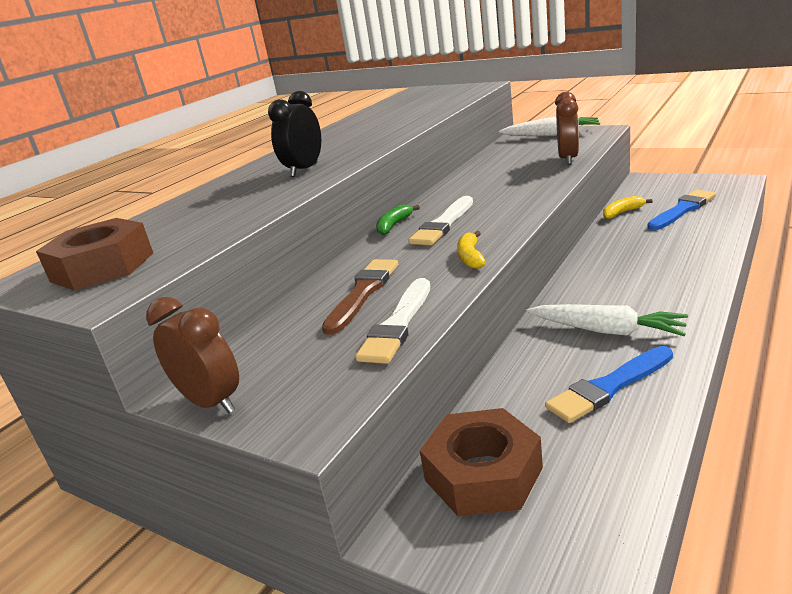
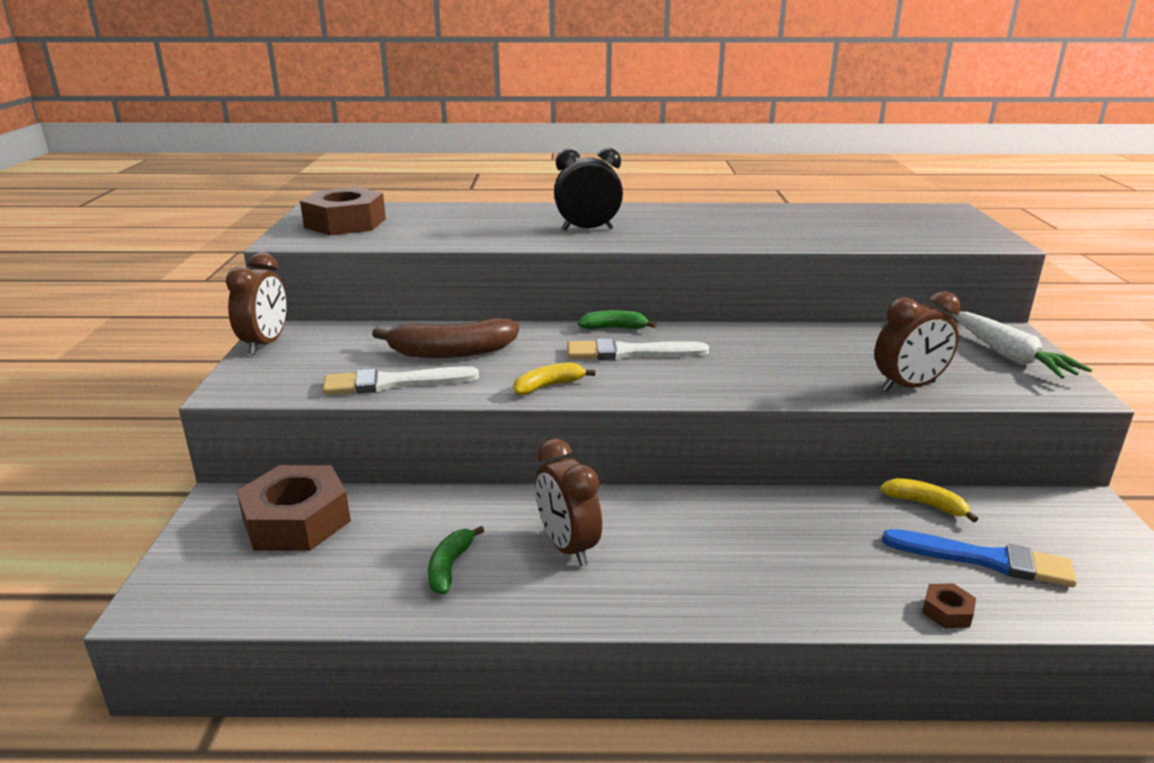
camera: 55 degrees right, 0 degrees up
brown brush [322,259,398,335] -> brown banana [372,318,519,358]
white carrot [526,304,688,336] -> brown clock [535,439,602,566]
blue brush [545,346,673,423] -> green banana [428,526,484,594]
none -> brown nut [922,583,976,628]

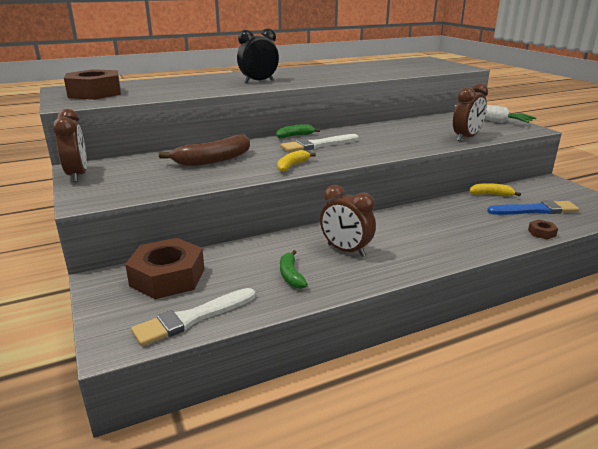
camera: 25 degrees left, 0 degrees up
white brush [322,366,479,395] -> white brush moved to [131,288,255,346]

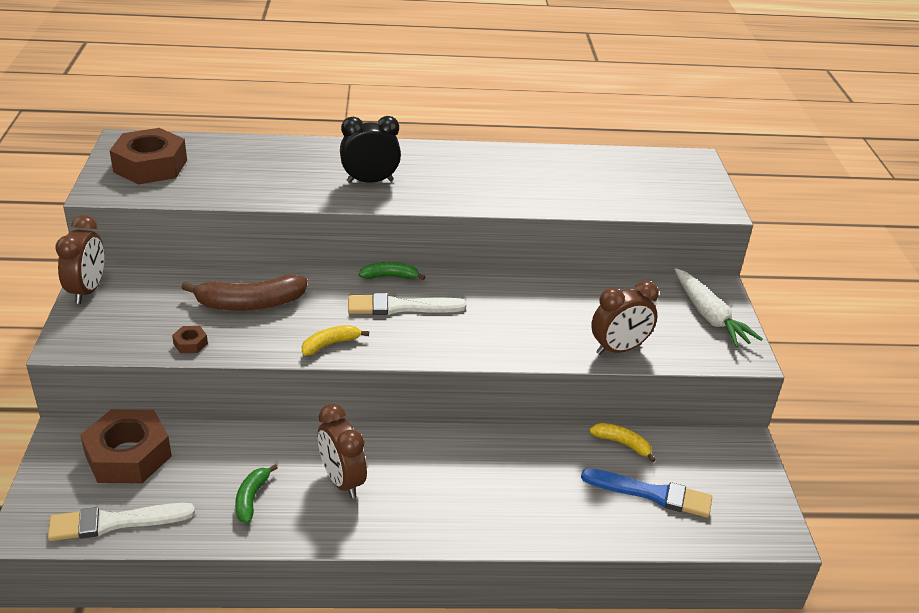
camera: 20 degrees right, 10 degrees up
brown nut [528,220,558,239] -> brown nut moved to [172,326,208,353]

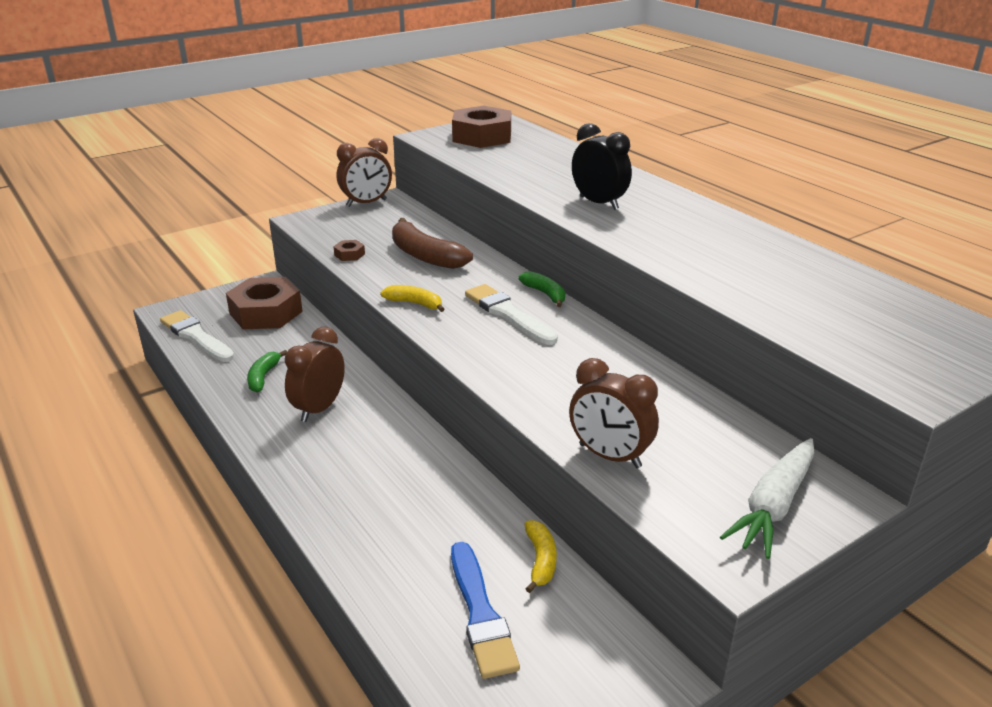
camera: 60 degrees right, 5 degrees down
green banana [235,464,278,523] -> green banana turned 60 degrees counterclockwise [247,350,287,392]

